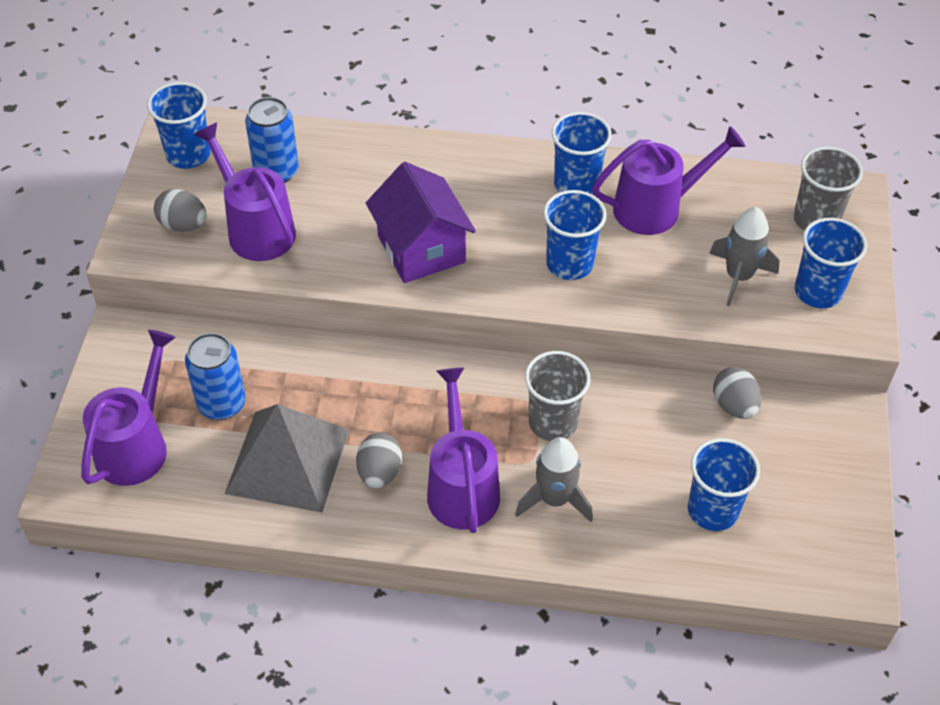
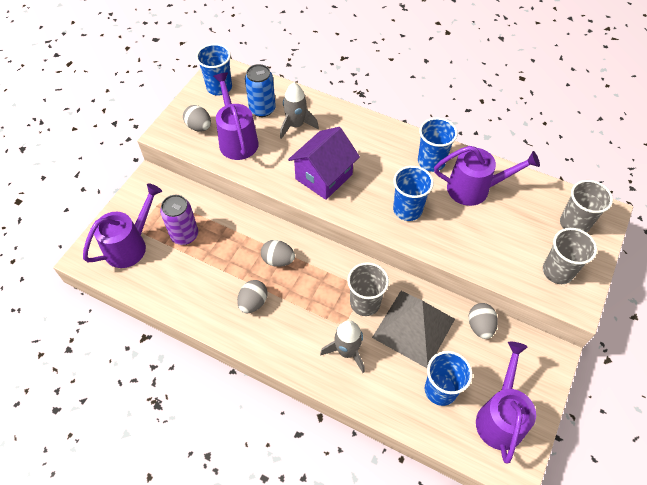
camera: 20 degrees right, 5 degrees up
blue can [185,333,246,420] -> purple can [160,195,198,245]
grey pyramid [225,404,349,513] -> grey pyramid moved to [372,291,455,368]
purple house [366,162,476,283] -> purple house turned 45 degrees clockwise [288,127,360,200]
purple watering can [427,368,500,533] -> purple watering can moved to [476,342,536,463]
grey rocket [709,207,780,307] -> grey rocket moved to [280,83,319,139]
blue cup [795,218,867,308] -> grey cup [543,228,597,284]
none -> grey egg [261,240,295,267]

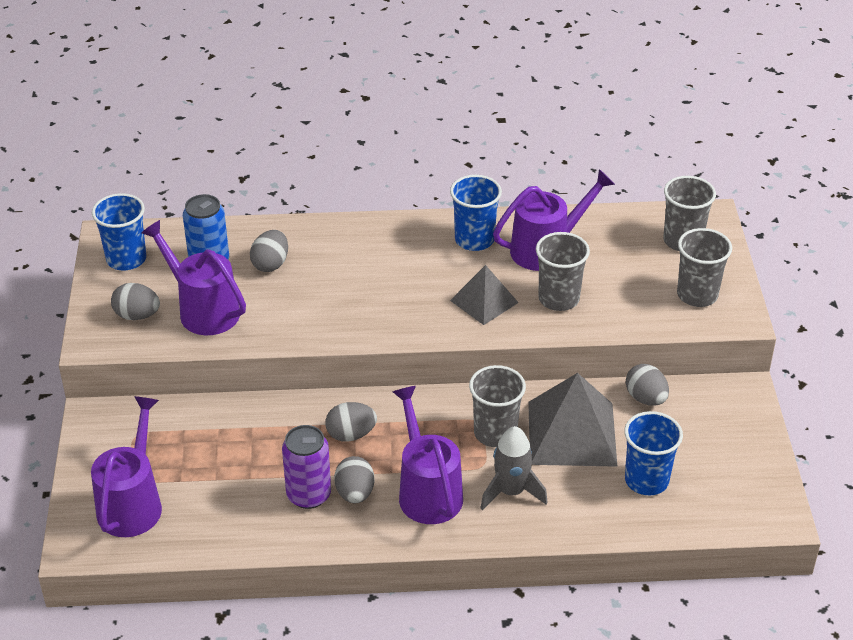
camera: 30 degrees left, 15 degrees down
purple can [160,195,198,245] -> purple can moved to [282,425,331,509]
grey rocket [280,83,319,139] -> grey egg [250,230,288,272]
purple house [288,127,360,200] -> none
blue cup [393,166,434,221] -> grey pyramid [450,265,519,325]
purple watering can [476,342,536,463] -> purple watering can moved to [393,386,463,524]
none -> grey cup [536,232,590,311]

